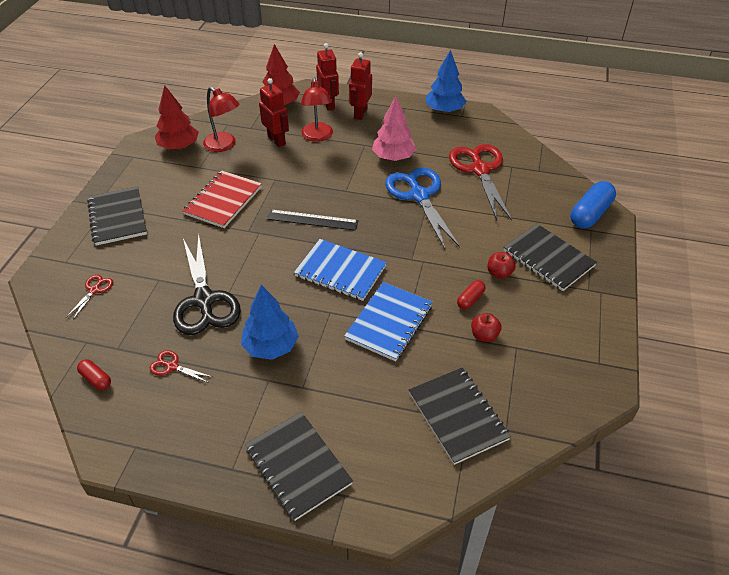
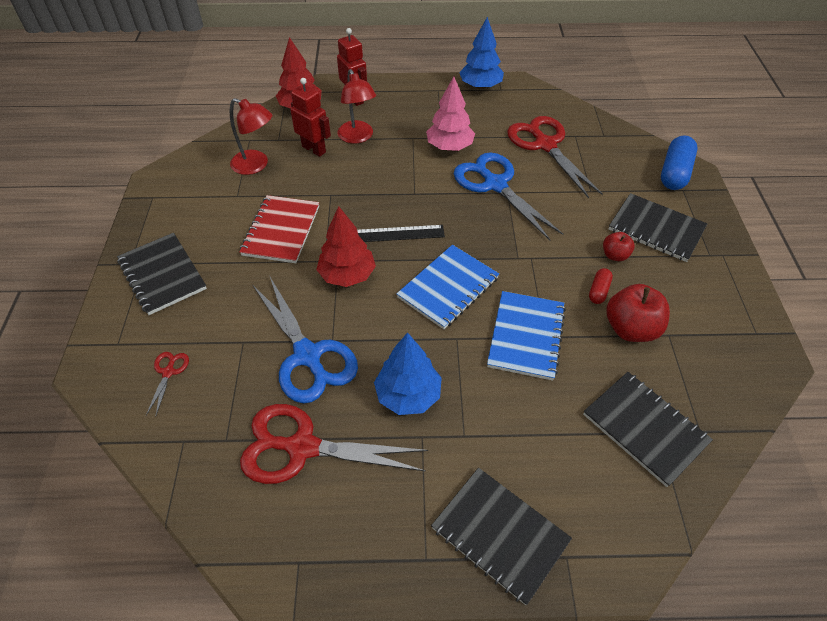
camera: 15 degrees left, 5 degrees up
red capsule [77,359,111,390] -> none
red scissors [150,350,212,383] -> red scissors [240,404,428,484], size x2.30
red tree [155,85,199,150] -> red tree moved to [316,206,376,287]
black scissors [173,233,241,335] -> blue scissors [252,277,358,404]
blue notebook [294,239,387,301] -> blue notebook turned 60 degrees counterclockwise [396,245,499,329]
red robot [349,52,372,120] -> none
red apple [471,313,502,342] -> red apple [606,284,670,342], size x1.79

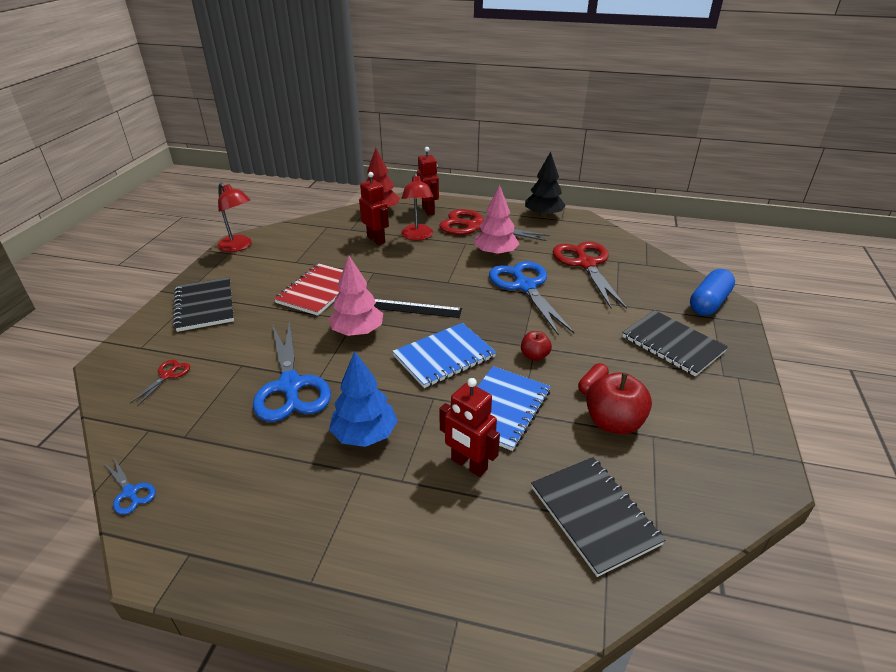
camera: 15 degrees right, 15 degrees down
red lamp [230,98,272,175] -> red lamp moved to [218,183,252,252]
red scissors [240,404,428,484] -> red scissors moved to [439,209,550,241]
red tree [316,206,376,287] -> pink tree [328,255,383,336]
black notebook [431,468,572,605] -> none
blue tree [459,17,504,89] -> black tree [525,152,566,218]
red apple [603,232,635,261] -> red apple moved to [521,331,552,361]
none -> blue scissors [104,458,156,515]
none -> red robot [439,378,500,477]

